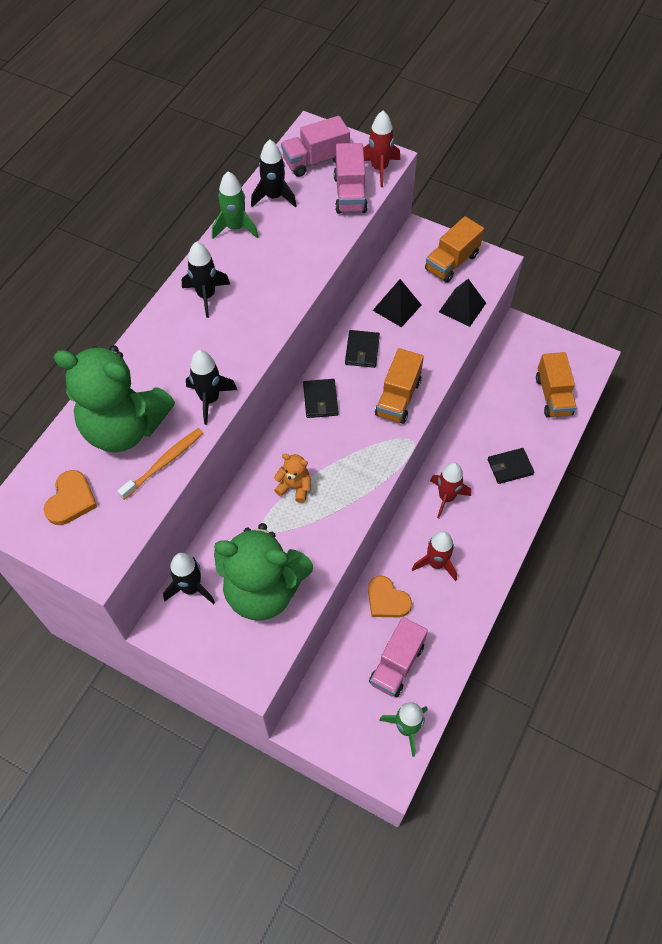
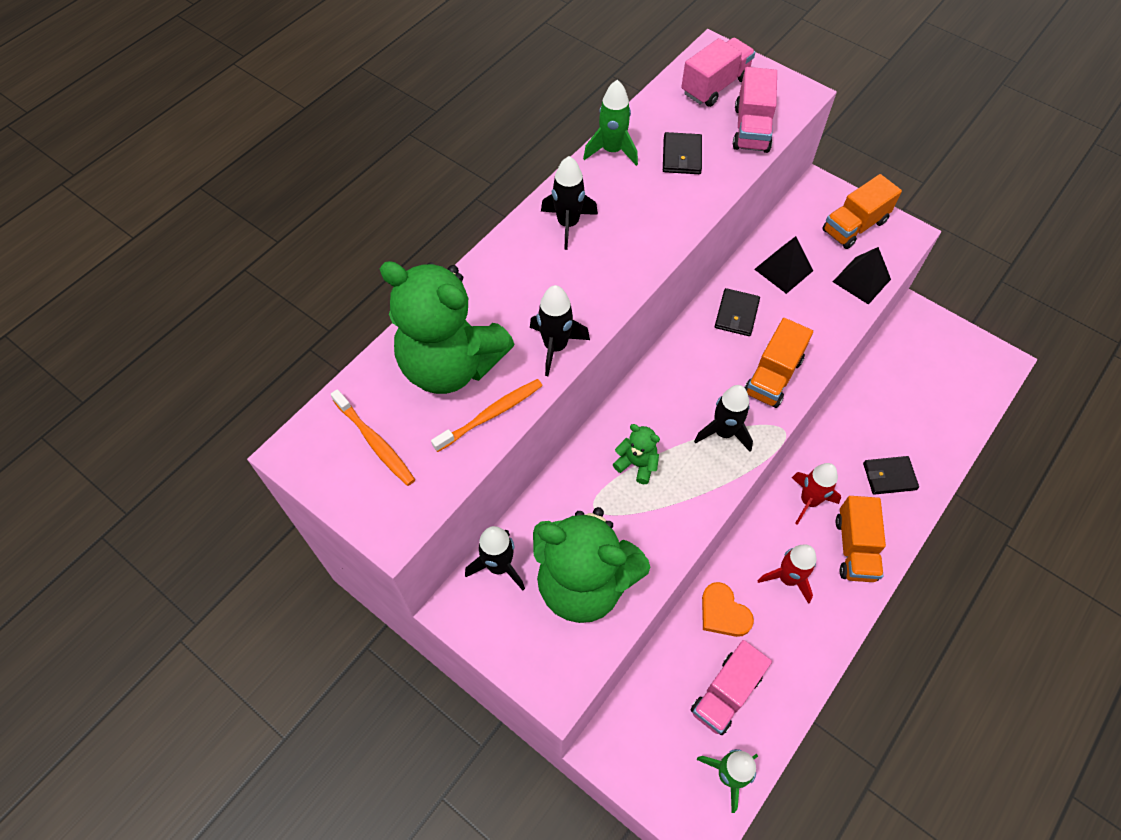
camera: 10 degrees right, 0 degrees up
orange heart [44,470,97,525] -> orange toothbrush [331,389,415,486]
black rocket [251,140,297,208] -> black rocket moved to [694,385,753,452]
orange teddy bear [274,454,311,503] -> green teddy bear [613,424,660,484]
pink truck [281,116,350,177] -> pink truck turned 150 degrees clockwise [681,38,755,107]
black wallet [303,379,339,418] -> black wallet moved to [663,132,702,174]
red rocket [363,111,400,187] -> none
orange truck [536,352,577,418] -> orange truck moved to [836,496,886,582]

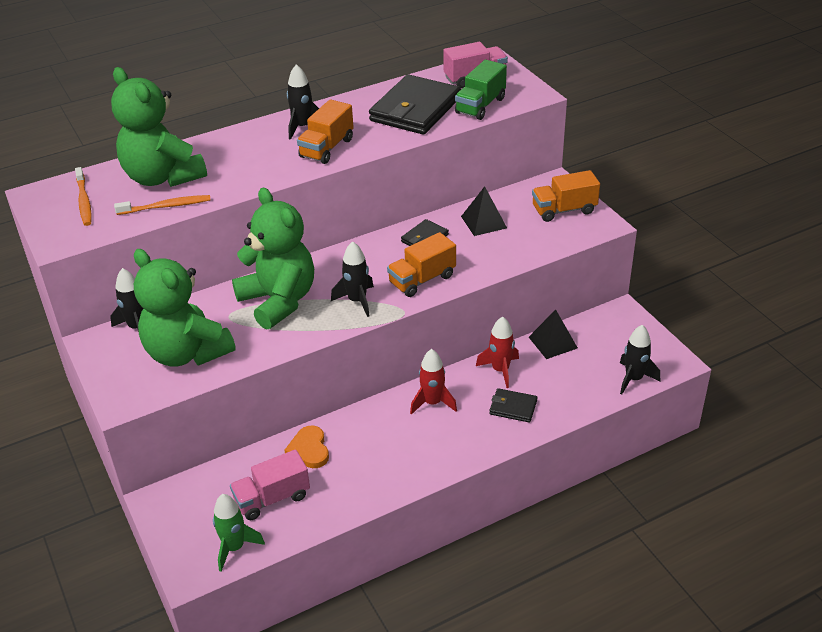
camera: 25 degrees right, 20 degrees down
black rocket [530,285,590,376] -> black rocket moved to [620,325,660,394]
green rocket [583,80,638,166] -> none
green teddy bear [613,424,660,484] -> green teddy bear [232,188,314,330], size x2.37
black wallet [663,132,702,174] -> black wallet [369,74,461,135], size x2.10
pink truck [733,67,777,153] -> green truck [455,60,507,120]
red rocket [757,544,817,604] -> red rocket moved to [476,316,519,388]
black pyramid [833,247,891,305] -> black pyramid moved to [529,310,578,359]
orange truck [836,496,886,582] -> orange truck moved to [297,99,354,164]

